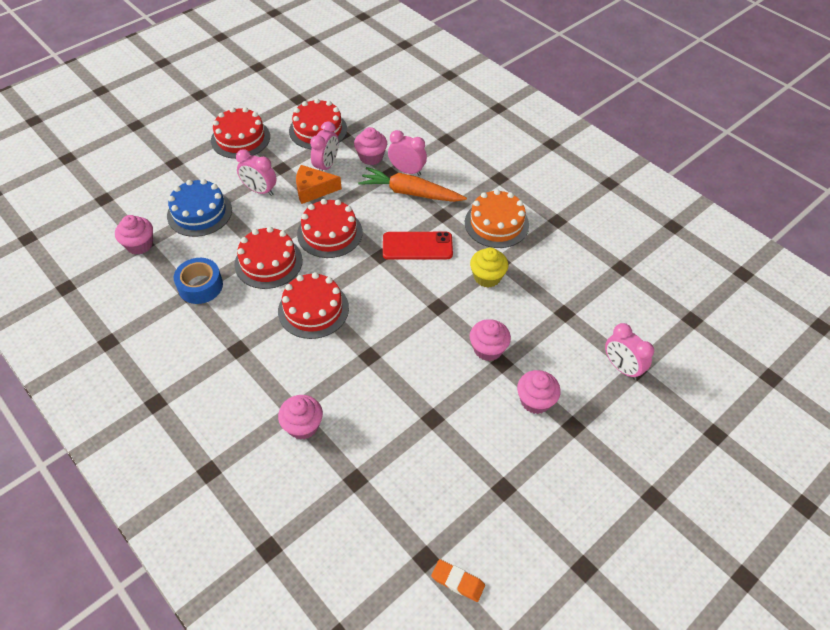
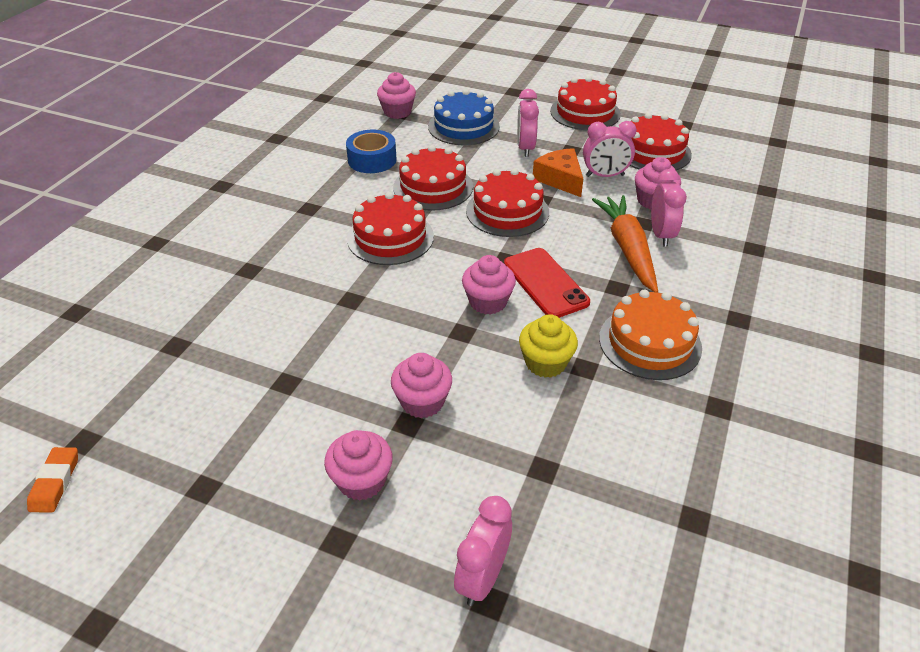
camera: 65 degrees right, 10 degrees down
pink cupcake [278,395,323,440] -> pink cupcake moved to [462,255,516,315]

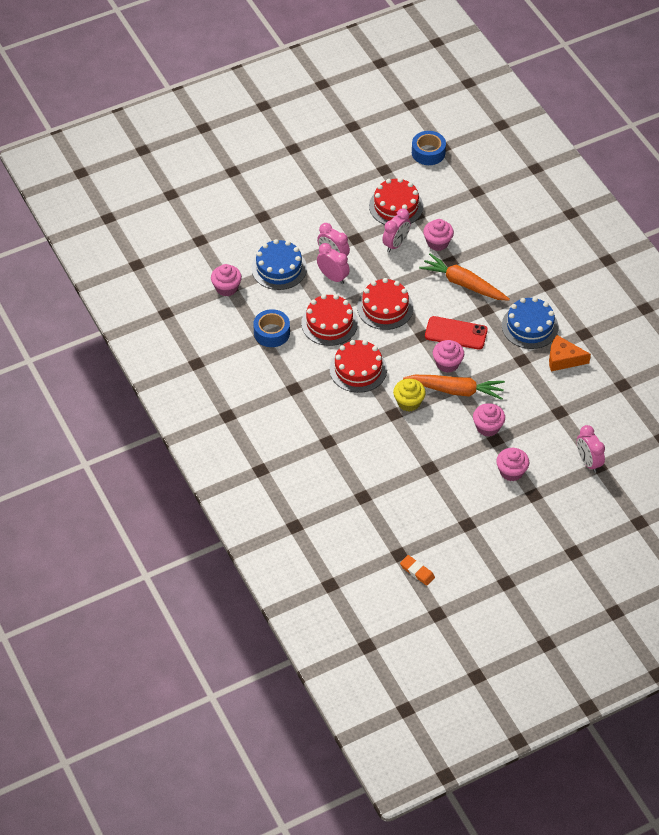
camera: 50 degrees left, 10 degrees up
yellow cupcake [519,314,578,378] -> yellow cupcake moved to [393,379,426,412]
orange cheese [533,148,583,197] -> orange cheese moved to [549,335,591,372]
red cake [550,76,621,130] -> none
orange cake [599,289,702,380] -> blue cake [502,297,558,349]
pink clock [651,169,687,246] -> pink clock moved to [317,243,350,284]
none -> orange carrot [403,375,505,400]
none -> blue tape [412,131,446,165]

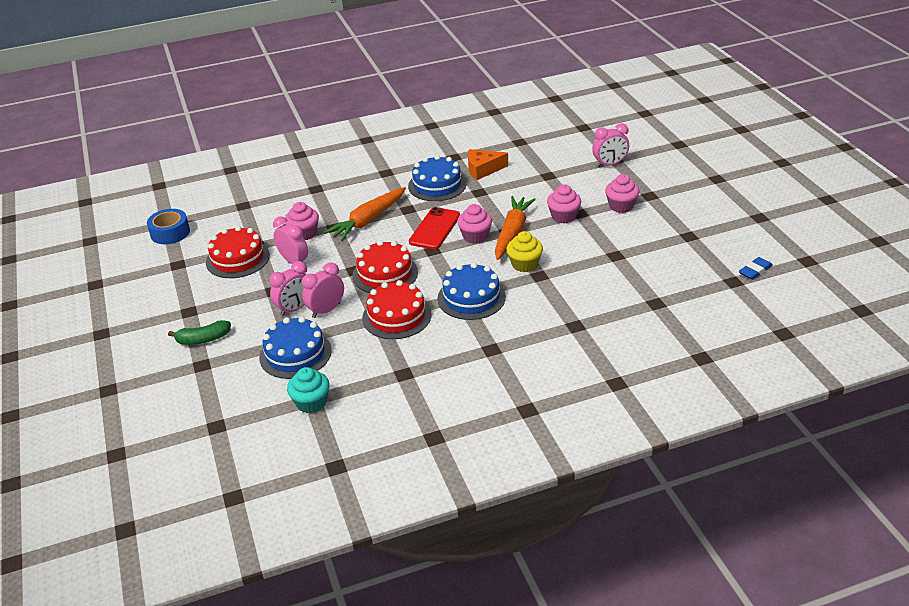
camera: 80 degrees left, 15 degrees down
pink cupcake [211,264,242,296] -> turquoise cupcake [287,367,329,413]
blue tape [253,309,290,347] -> none
red cake [330,340,387,393] -> blue cake [437,262,506,320]
orange eraser [400,555,435,586] -> blue eraser [739,257,773,280]
orange cheese [549,335,591,372] -> orange cheese turned 60 degrees clockwise [468,149,508,180]
none -> green banana [168,320,231,345]

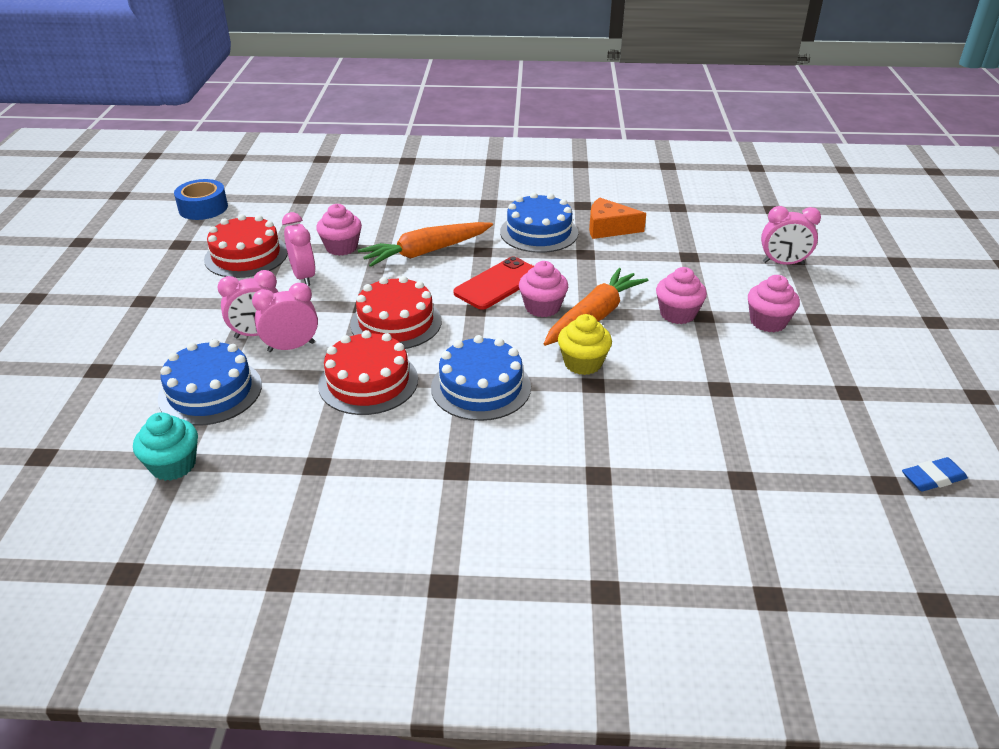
camera: 20 degrees right, 0 degrees up
green banana [168,320,231,345] -> none

